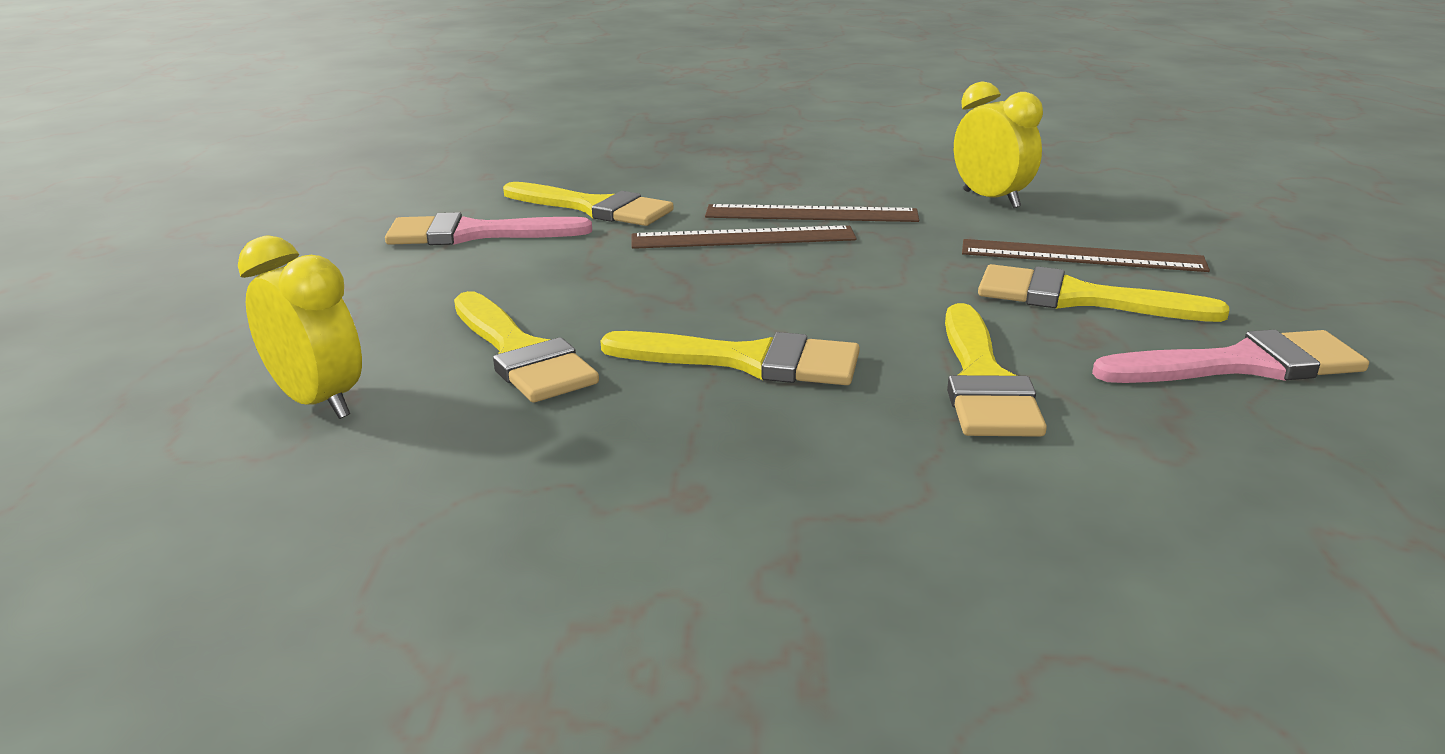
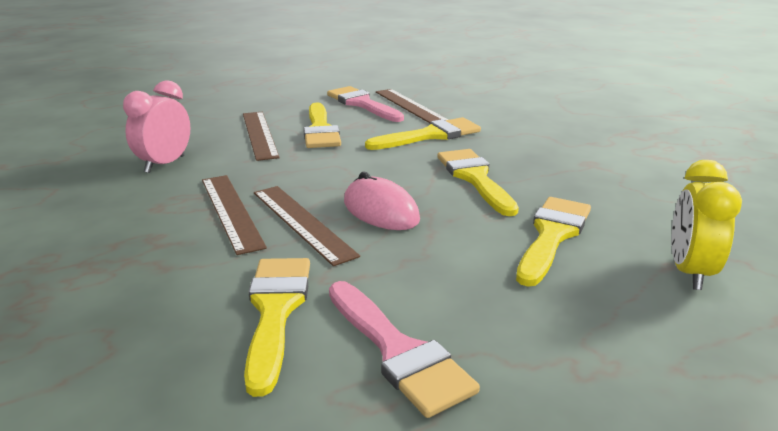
camera: 120 degrees left, 0 degrees up
yellow clock [954,81,1043,208] -> pink clock [123,80,190,173]
none -> pink mouse [344,172,420,230]
none -> brown ruler [376,89,448,123]

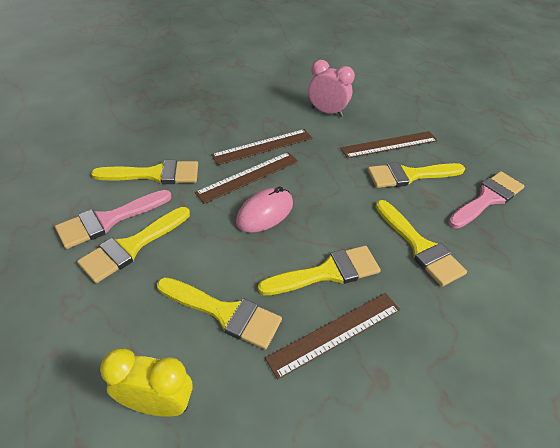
camera: 85 degrees right, 20 degrees up
brown ruler [376,89,448,123] -> brown ruler moved to [265,293,400,380]
none -> yellow brush [77,207,190,283]

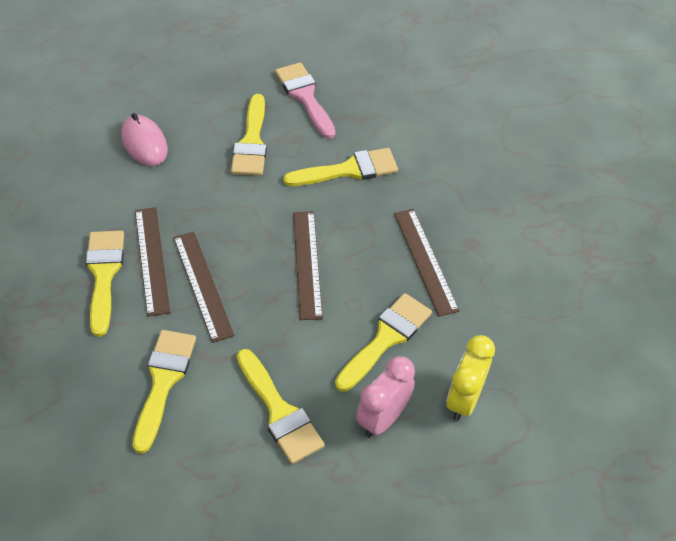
camera: 75 degrees left, 5 degrees up
pink brush [55,190,172,249] -> none
pink mouse [236,186,293,233] -> pink mouse moved to [121,113,168,166]
yellow brush [258,246,381,295] -> yellow brush moved to [85,231,124,337]
pink clock [308,60,355,117] -> pink clock moved to [356,356,415,438]
brown ruler [340,131,438,158] -> brown ruler moved to [293,211,323,320]

